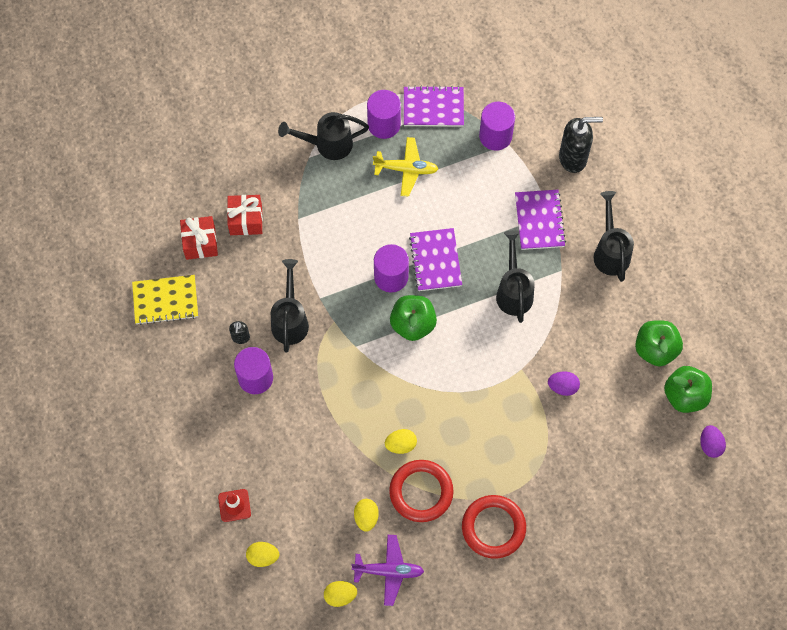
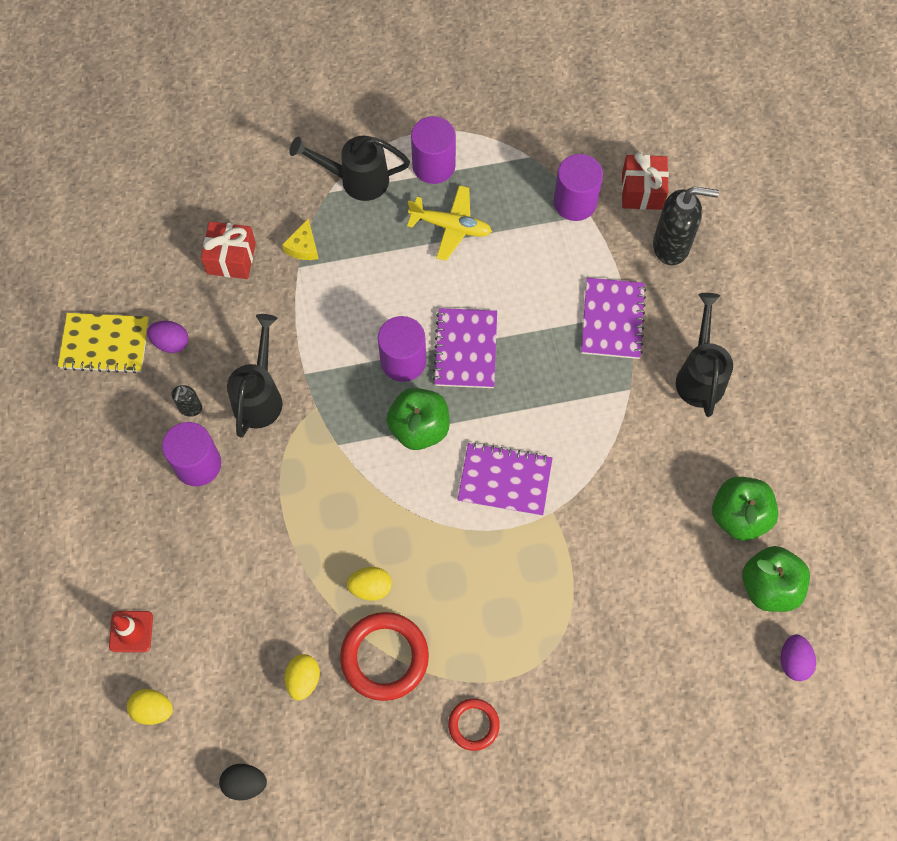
camera: 10 degrees right, 0 degrees up
red gift [180,216,218,260] -> red gift moved to [622,152,669,210]
yellow egg [324,581,357,607] -> black egg [219,764,267,800]
purple plane [351,535,424,606] -> none
purple notebook [404,86,464,126] -> purple notebook moved to [457,442,553,516]
red ring [462,495,526,559] -> red ring [448,698,500,751], size x0.57
black watering can [496,230,535,323] -> none
purple egg [548,371,580,396] -> purple egg moved to [147,321,188,353]
none -> yellow cheese [282,219,318,260]

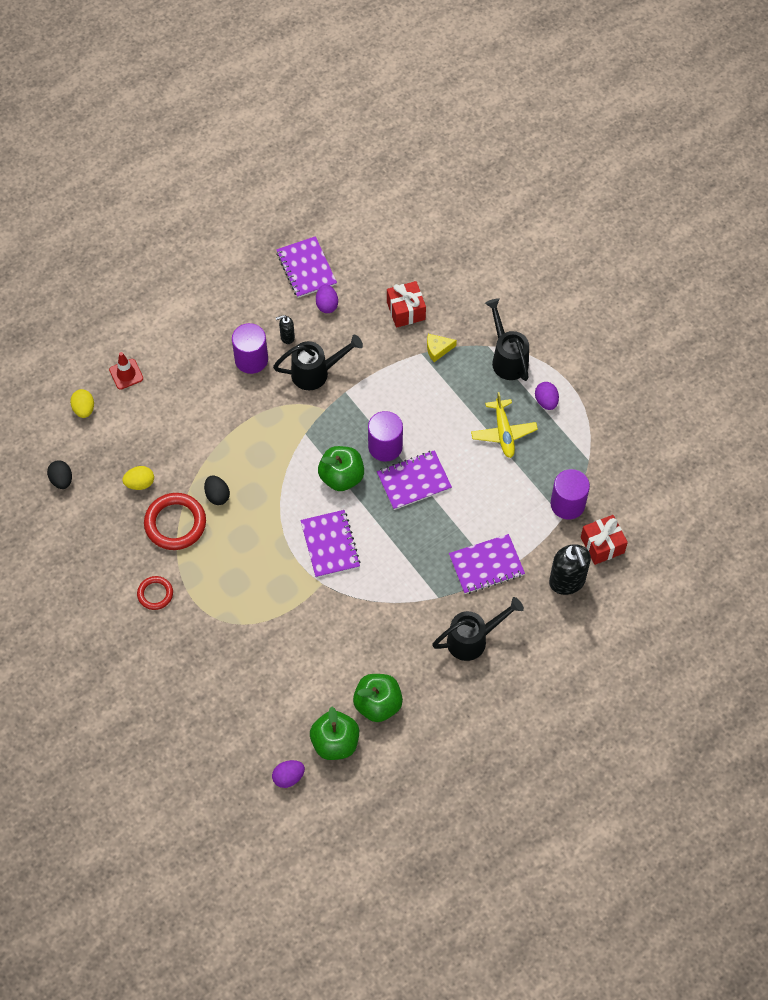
camera: 65 degrees right, 5 degrees down
yellow notebook [58,313,149,374] -> purple notebook [276,236,337,298]
yellow egg [347,567,392,601] -> black egg [204,476,230,505]
purple cylinder [411,116,456,184] -> purple egg [535,382,559,410]

